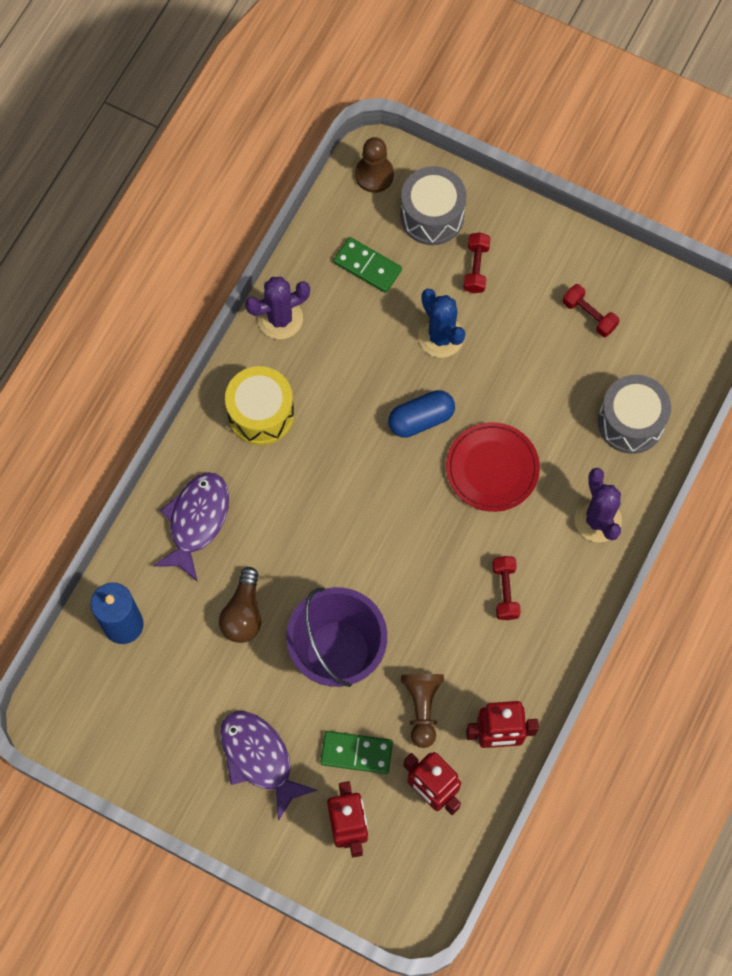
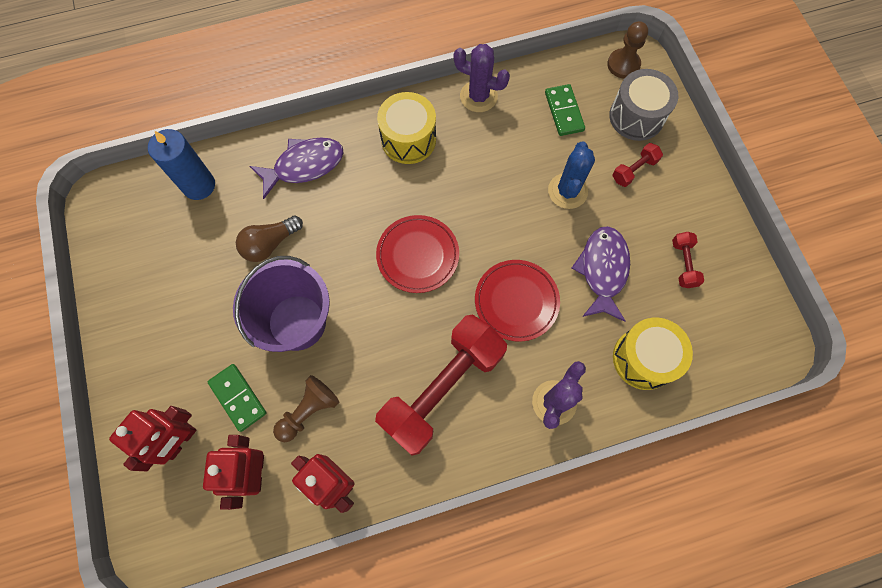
camera: 45 degrees right, 0 degrees up
purple fish [220,711,318,821] -> purple fish moved to [572,226,630,322]
blue capsule [388,390,455,438] -> none
red dumbbell [492,556,521,620] -> red dumbbell [375,315,507,455], size x2.44
grey drum [598,375,671,454] -> yellow drum [613,318,693,390]
none -> red plate [376,215,459,293]

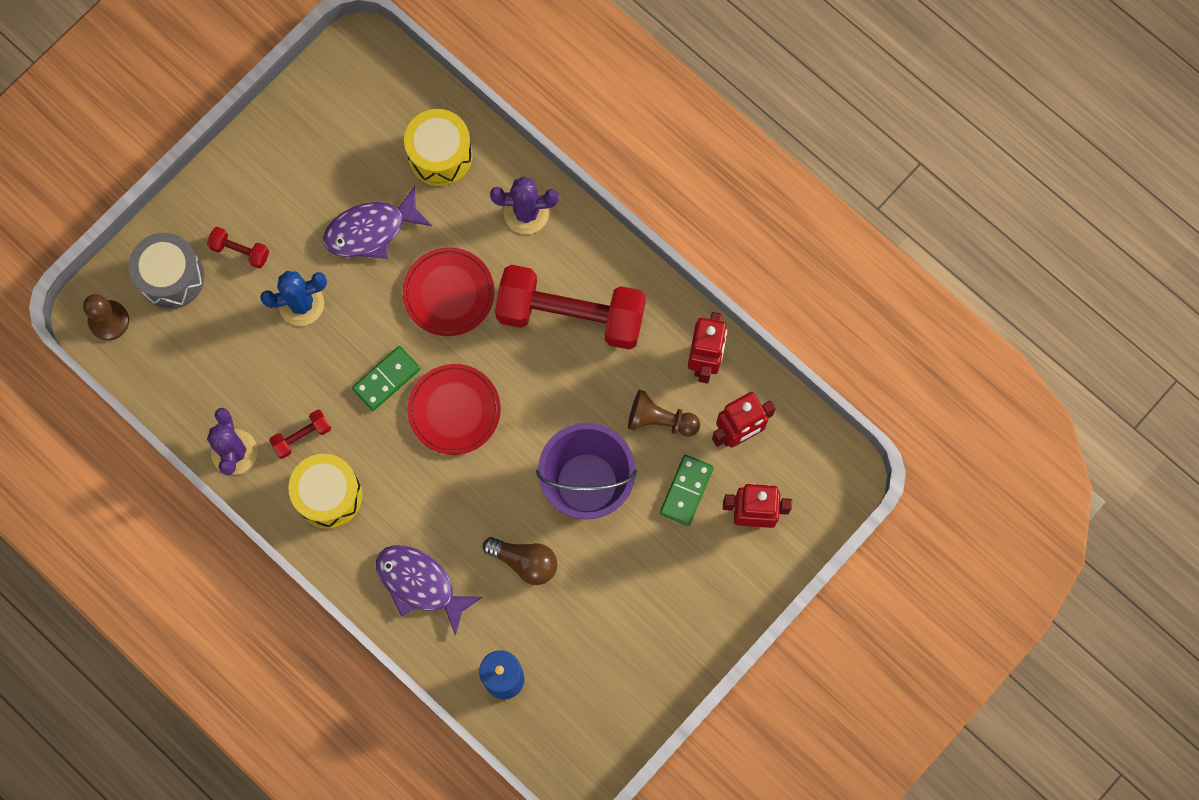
camera: 120 degrees left, 5 degrees up
green domino [545,84,585,136] -> green domino moved to [352,346,421,411]
red dumbbell [672,232,704,288] -> red dumbbell moved to [269,410,331,459]

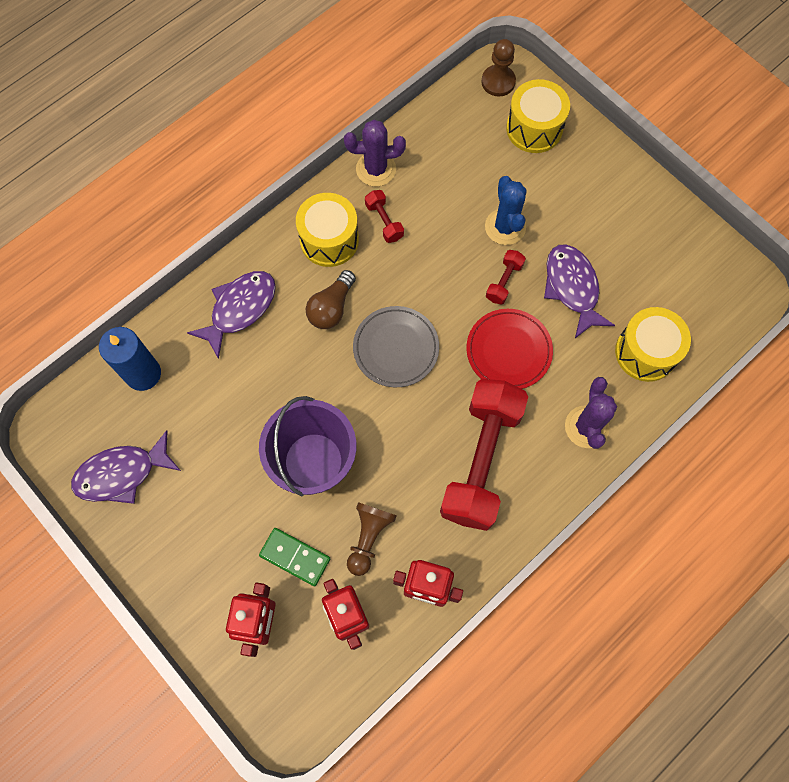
camera: 95 degrees right, 5 degrees down
grey drum [129,233,204,309] -> yellow drum [506,79,570,153]
red dumbbell [207,227,269,268] -> red dumbbell moved to [486,250,526,305]
green domino [352,346,421,411] -> none
red plate [407,364,501,455] -> grey plate [353,306,439,387]
brown light bulb [483,537,557,585] -> brown light bulb moved to [306,270,356,329]
none -> purple fish [71,430,181,504]

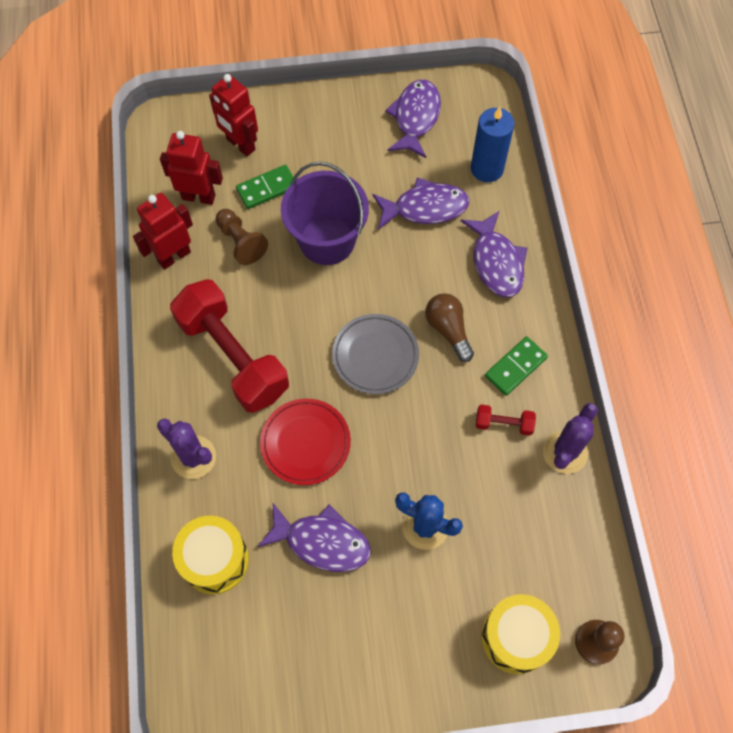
camera: 125 degrees right, 5 degrees down
yellow drum [296,193,359,267] -> green domino [485,336,548,396]
red dumbbell [486,250,526,305] -> none
none -> purple fish [372,177,469,230]

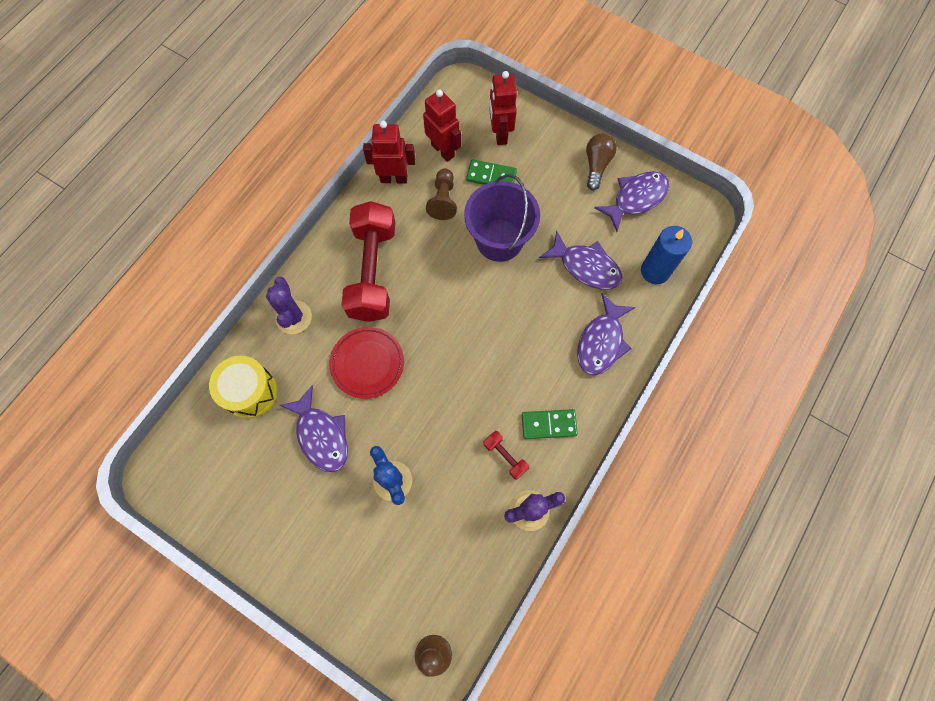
camera: 40 degrees right, 5 degrees up
grey plate [332,314,419,394] -> none
brown light bulb [425,293,474,362] -> brown light bulb moved to [586,134,617,190]
yellow drum [481,594,560,674] -> none

